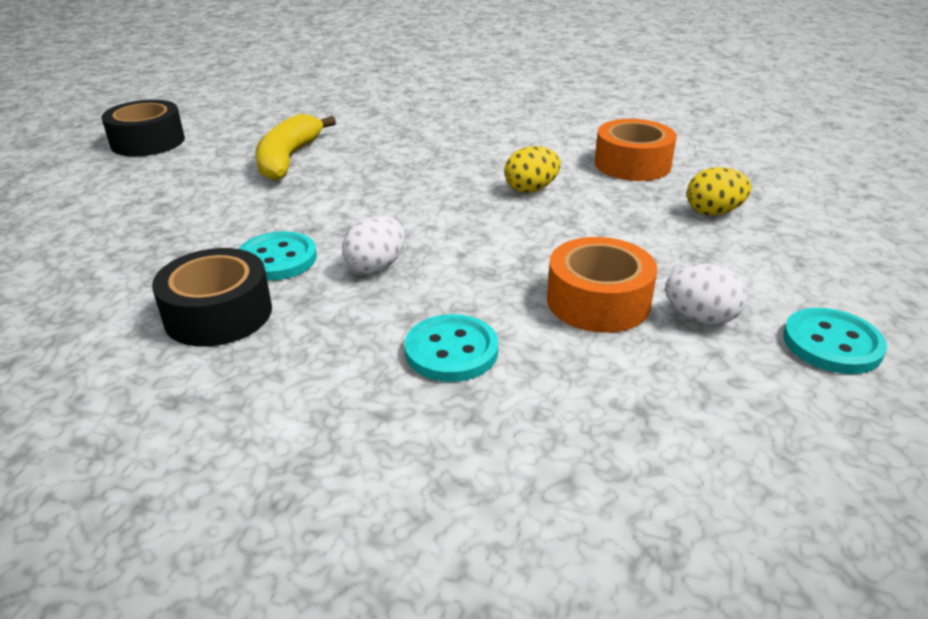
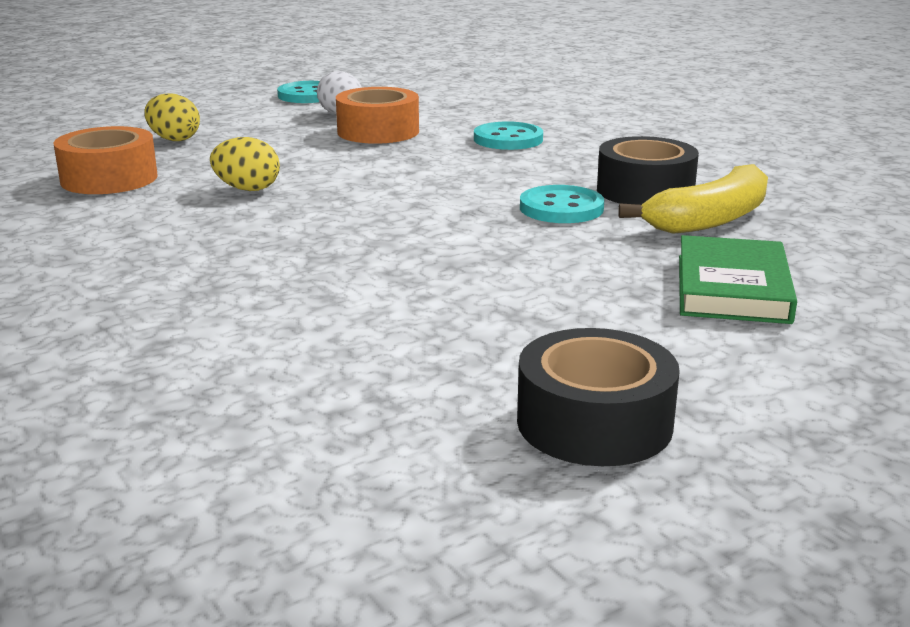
camera: 140 degrees left, 10 degrees down
yellow banana [255,114,336,181] -> yellow banana moved to [619,164,768,234]
white egg [342,216,405,274] -> none
none -> green book [679,235,797,324]

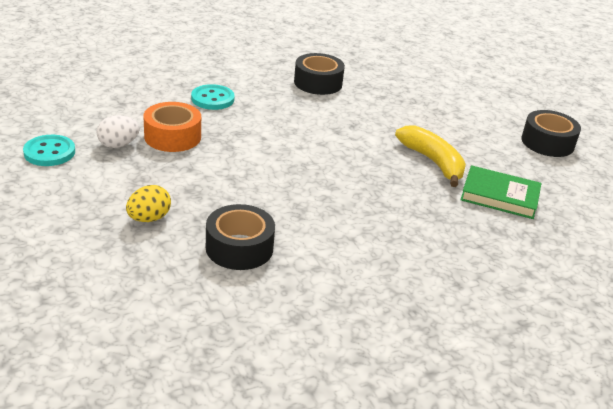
camera: 85 degrees left, 10 degrees up
orange tape [54,126,158,194] -> black tape [206,204,275,270]
yellow egg [210,137,280,191] -> none
turquoise button [520,185,604,223] -> none
yellow banana [619,164,768,234] -> yellow banana moved to [395,125,466,187]
green book [679,235,797,324] -> green book moved to [461,165,541,219]

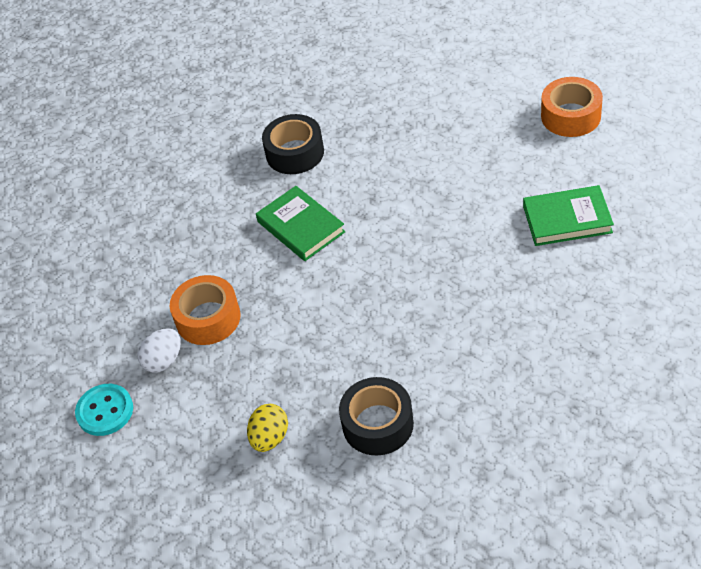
camera: 15 degrees left, 15 degrees up
turquoise button [191,84,235,110] -> none
yellow banana [395,125,466,187] -> none
black tape [521,110,581,157] -> orange tape [541,77,603,137]
none -> green book [256,186,345,261]

